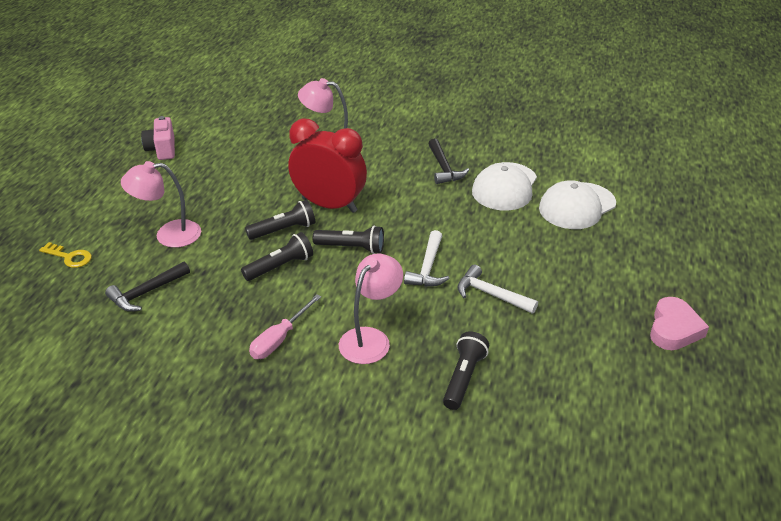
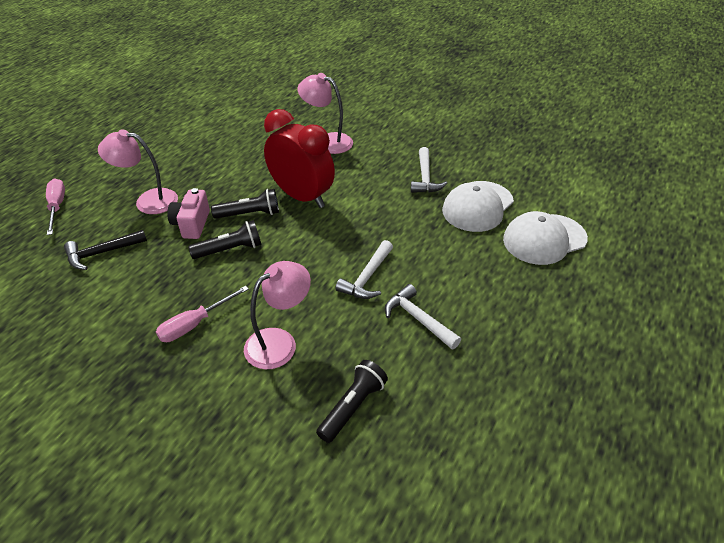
camera: 15 degrees right, 5 degrees up
yellow key [39,242,92,268] -> pink screwdriver [46,179,65,235]
pink camera [141,116,175,160] -> pink camera moved to [167,188,210,239]
black flashlight [313,225,384,254] -> none
black hammer [428,139,469,184] -> white hammer [411,147,448,193]
pink heart [650,297,709,350] -> none

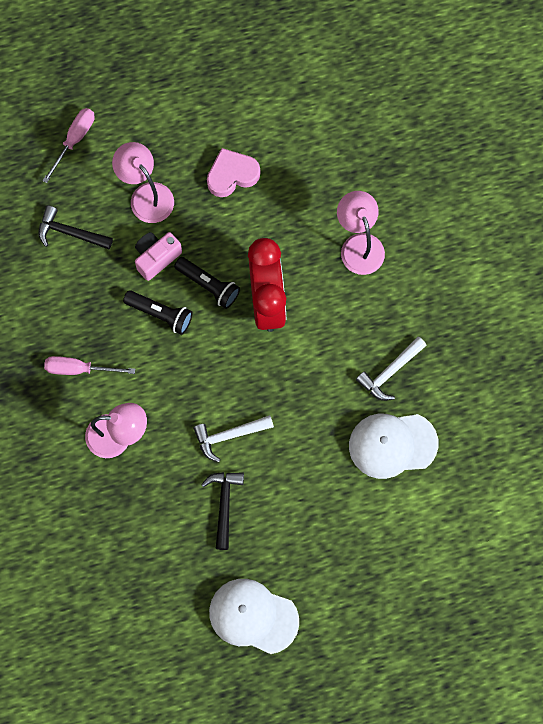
camera: 45 degrees right, 30 degrees up
black flashlight [316,360,388,443] -> none
white hammer [385,284,461,349] -> black hammer [201,472,244,550]
white cap [503,211,588,265] -> white cap moved to [209,579,299,654]
none -> pink heart [207,148,260,197]

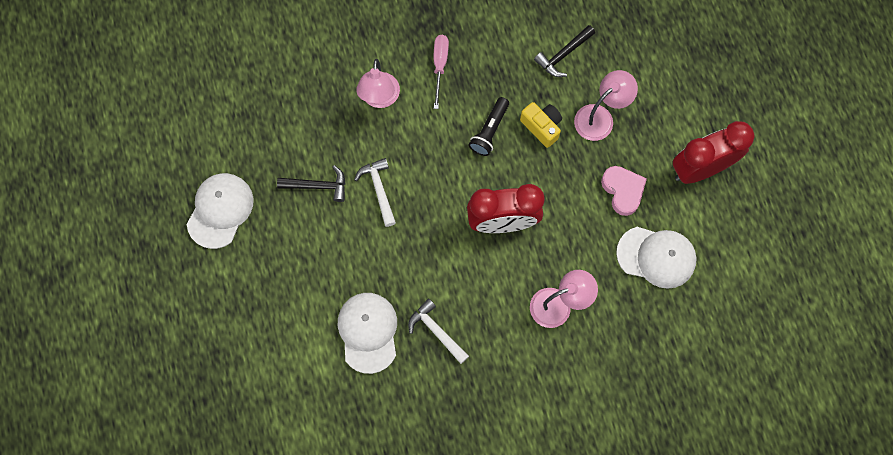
camera: 90 degrees right, 0 degrees up
black hammer [38,206,113,249] -> black hammer turned 150 degrees counterclockwise [534,25,595,77]
pink screwdriver [42,108,95,183] -> none
pink camera [135,232,182,281] -> yellow camera [520,102,562,148]
black flashlight [174,257,240,309] -> none
none -> white cap [616,227,697,289]
none -> red clock [673,121,754,184]

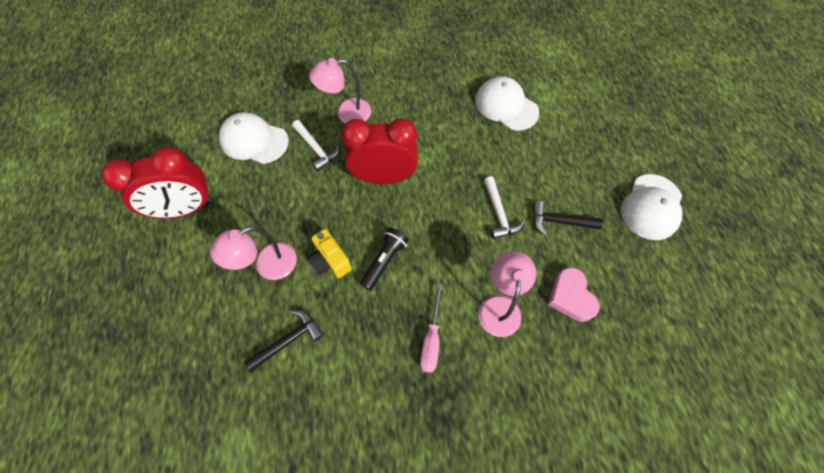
camera: 175 degrees left, 10 degrees down
white cap [338,293,397,374] -> white cap turned 135 degrees clockwise [475,76,539,131]
white hammer [408,299,469,364] -> white hammer moved to [292,120,339,171]
pink heart [601,166,647,216] -> pink heart moved to [548,267,600,322]

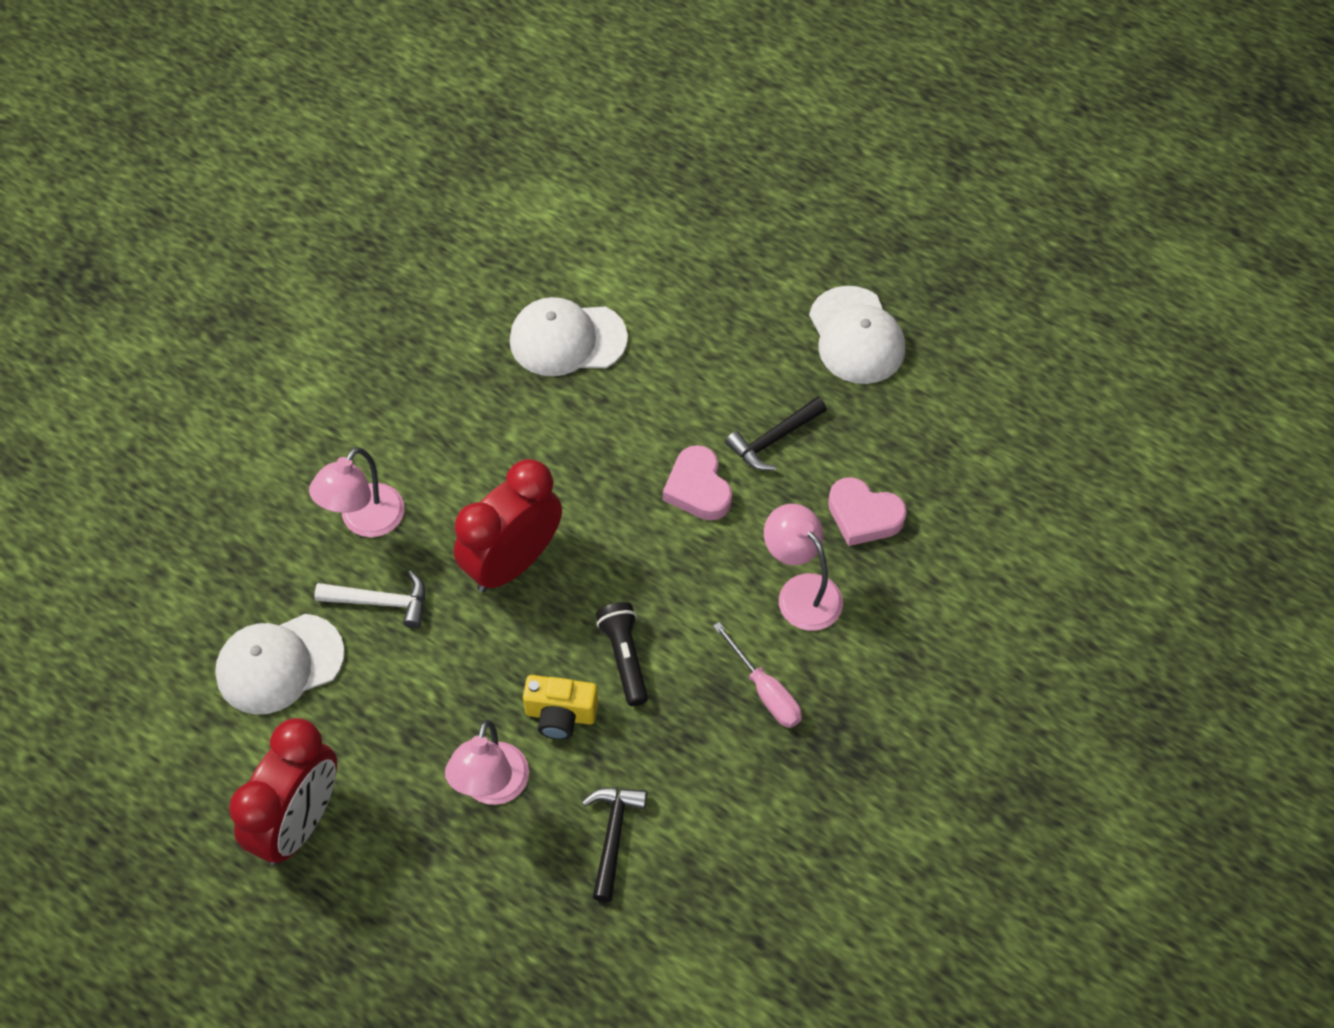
camera: 45 degrees left, 5 degrees down
white hammer [484,176,525,239] -> pink heart [663,445,732,521]

